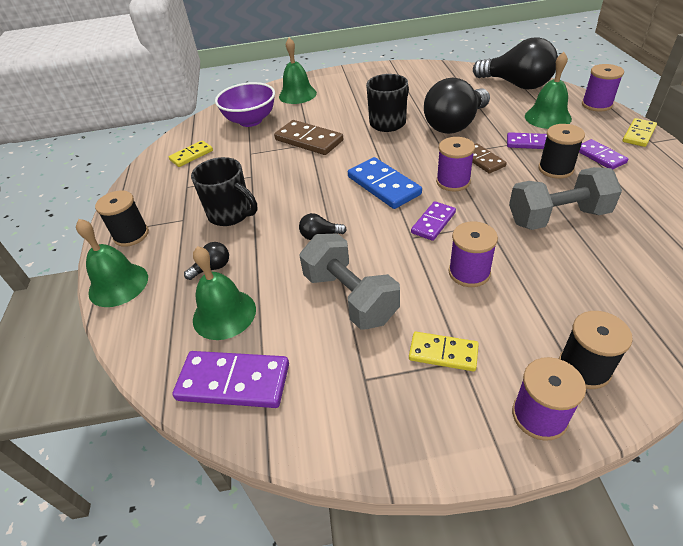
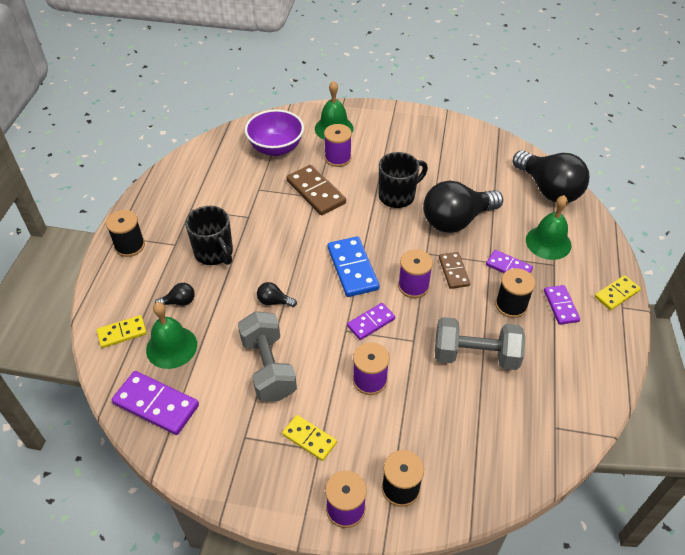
camera: 15 degrees right, 5 degrees up
green bell [76,219,148,307] -> none
yellow domino [169,140,213,167] -> yellow domino moved to [97,315,147,348]
purple spool [582,64,624,111] -> purple spool moved to [324,124,352,167]

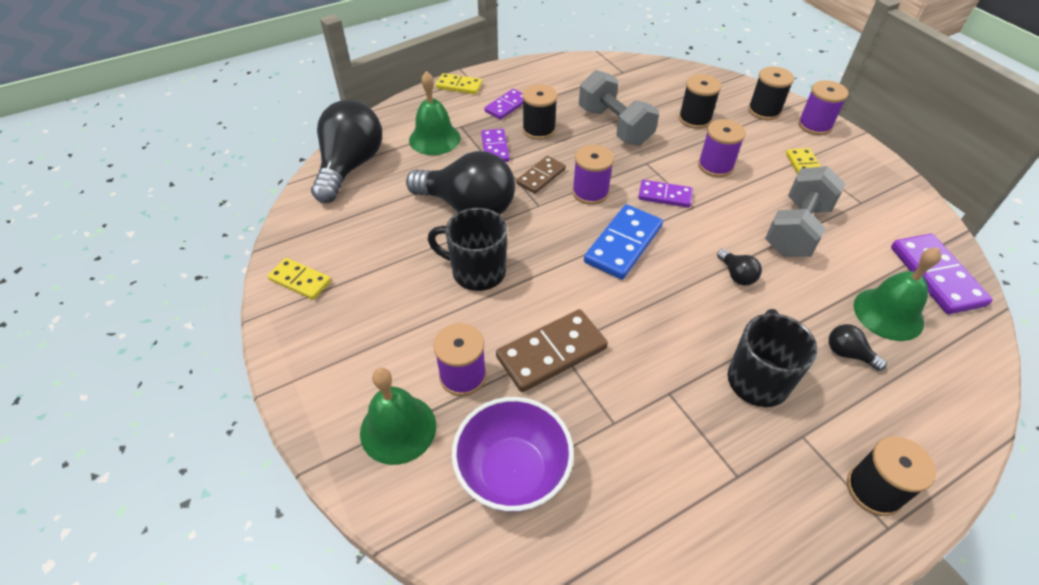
camera: 130 degrees left, 0 degrees up
yellow domino [97,315,147,348] -> yellow domino moved to [267,258,331,300]
brown domino [287,165,346,216] -> brown domino turned 45 degrees clockwise [496,309,608,392]
none -> black spool [679,74,722,129]

